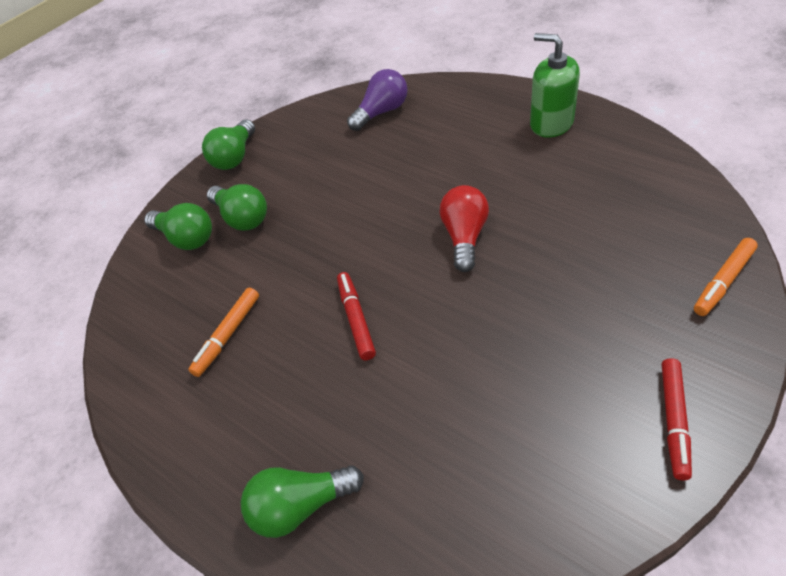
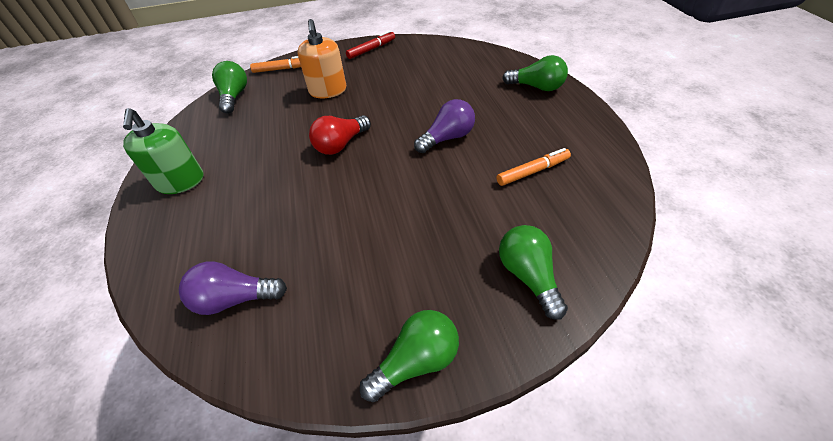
camera: 145 degrees left, 0 degrees up
green light bulb [207,184,267,231] -> green light bulb moved to [212,61,247,113]
red marker [337,272,376,360] -> purple light bulb [414,99,475,153]
none -> orange soap dispenser [297,19,346,98]

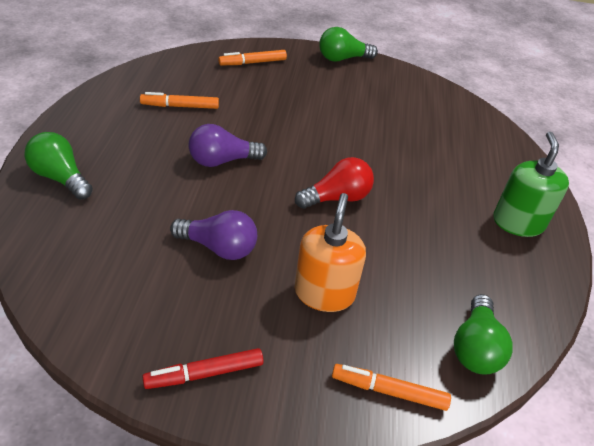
camera: 165 degrees left, 5 degrees down
purple light bulb [179,261,287,315] -> purple light bulb moved to [170,210,257,260]
green light bulb [499,225,568,320] -> orange marker [218,50,287,66]

